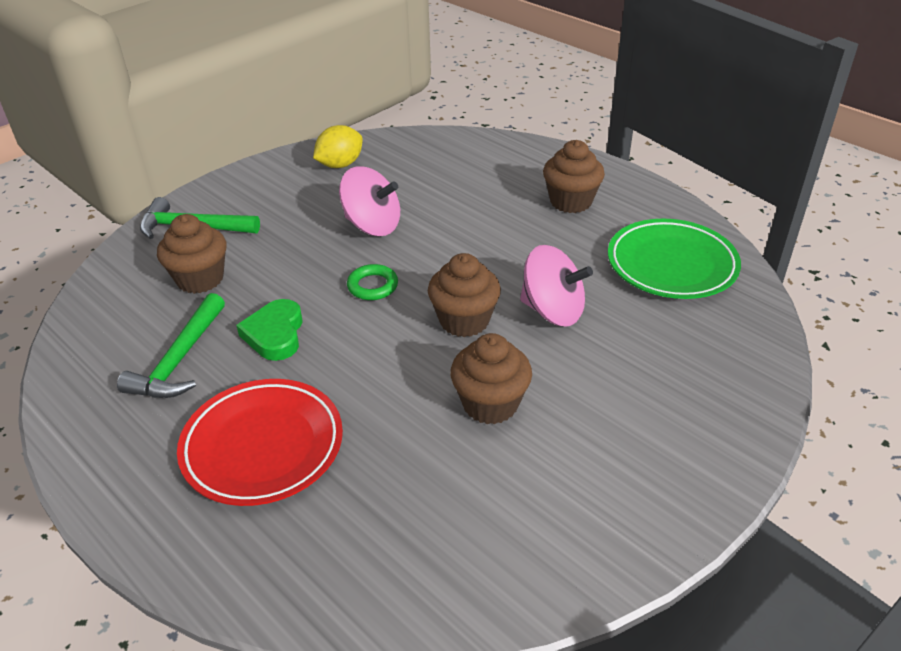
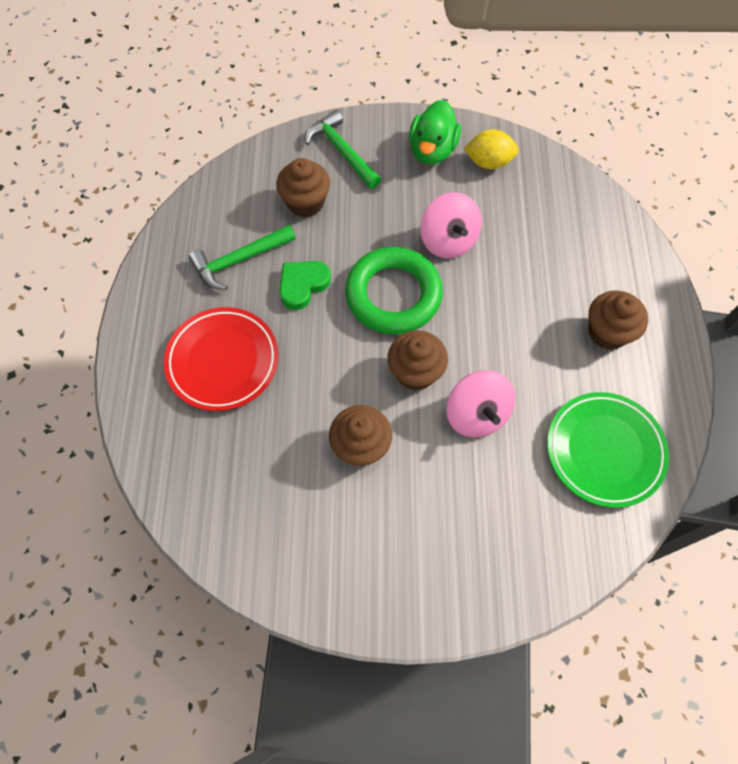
camera: 45 degrees right, 25 degrees up
green ring [347,264,398,300] -> green ring [345,247,443,335], size x2.30
none -> green duck [409,100,461,164]

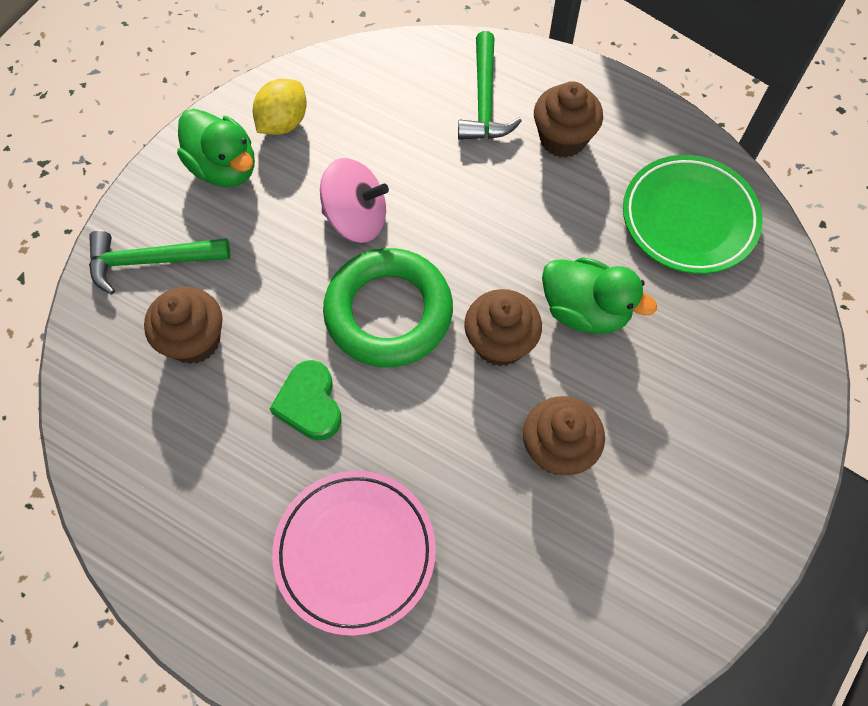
camera: 60 degrees left, 0 degrees up
red plate [164,307,278,411] -> pink plate [272,471,436,636]
green hammer [189,225,296,290] -> green hammer moved to [458,31,522,140]
pink spinning top [447,371,515,437] -> green duck [542,257,657,334]

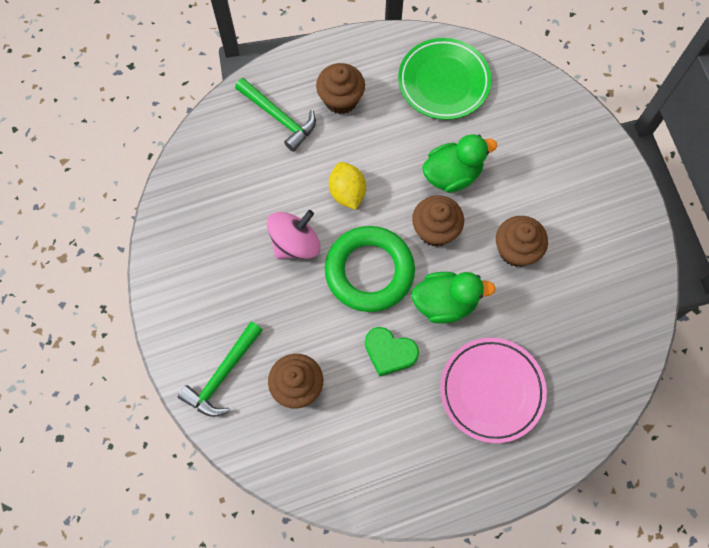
camera: 50 degrees left, 5 degrees up
green duck [177,109,255,187] -> green duck moved to [411,272,496,324]
yellow lemon [253,79,307,135] -> yellow lemon moved to [329,162,366,210]

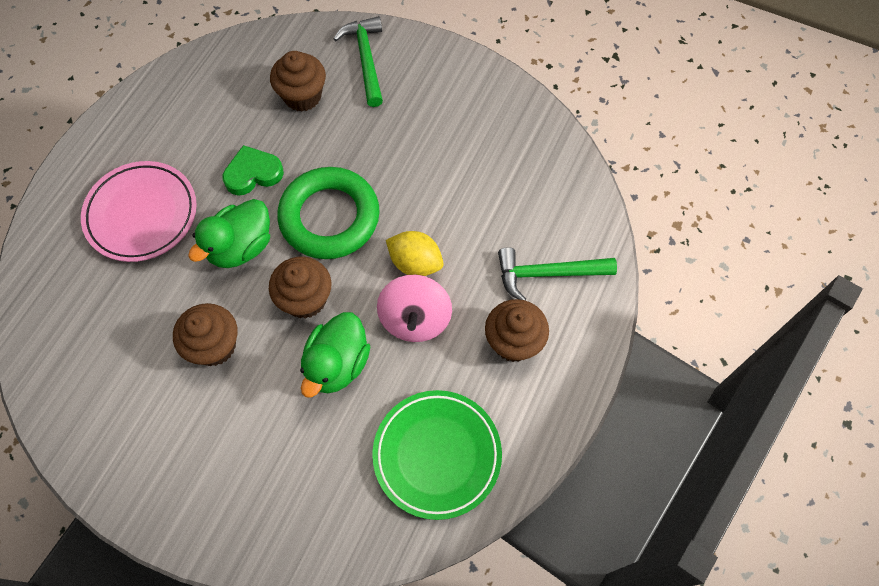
camera: 135 degrees right, 5 degrees down
pink spinning top [267,210,320,259] -> pink spinning top moved to [377,275,452,342]

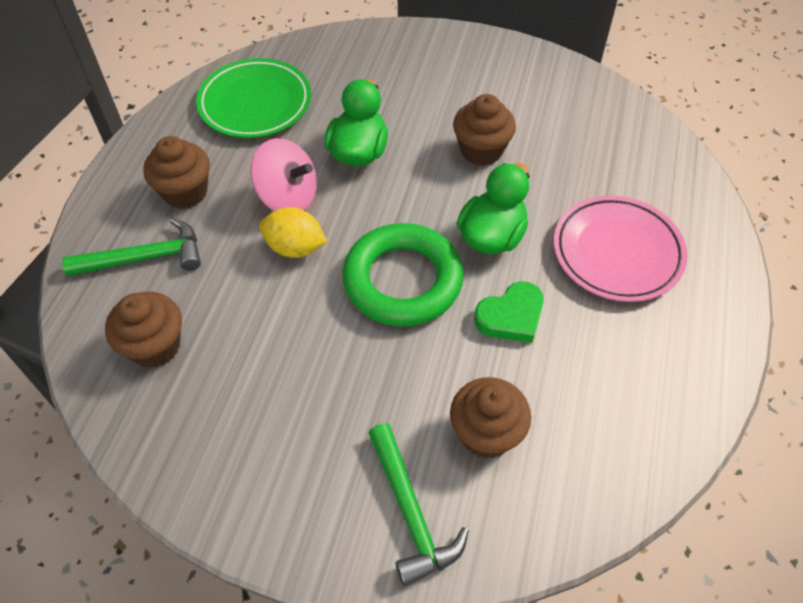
camera: 170 degrees right, 10 degrees down
brown cupcake [269,257,331,319] -> brown cupcake moved to [105,292,182,368]
pink spinning top [377,275,452,342] -> pink spinning top turned 120 degrees clockwise [251,138,317,211]

